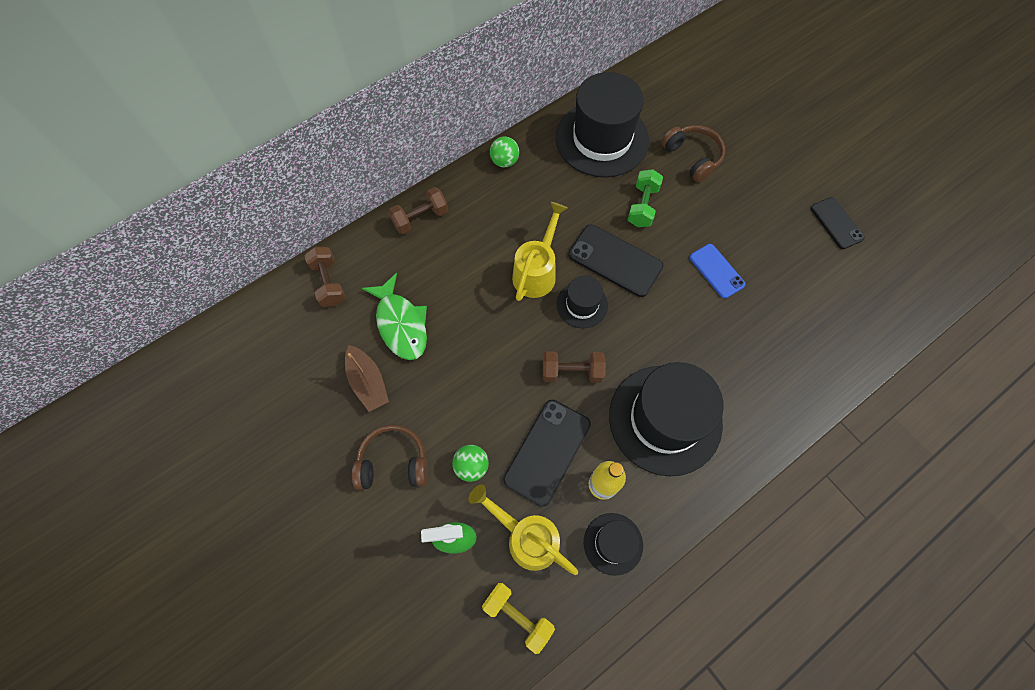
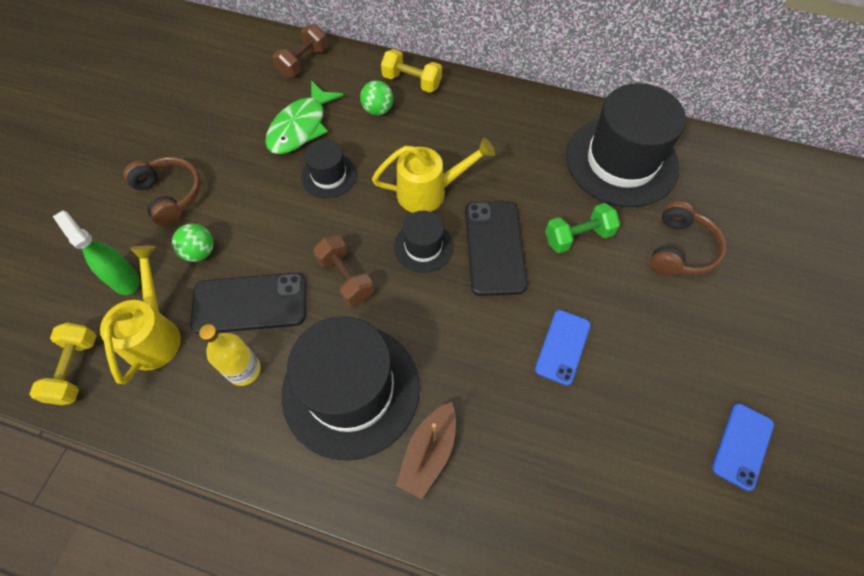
camera: 55 degrees right, 5 degrees down
brown boat [345,345,389,412] -> brown boat moved to [396,402,456,499]
brown dumbbell [388,187,448,234] -> yellow dumbbell [381,49,442,93]
green ball [490,136,519,167] -> green ball moved to [360,81,393,115]
black hat [584,513,643,576] -> black hat moved to [301,139,357,198]
black phone [811,197,865,249] -> blue phone [712,403,774,491]

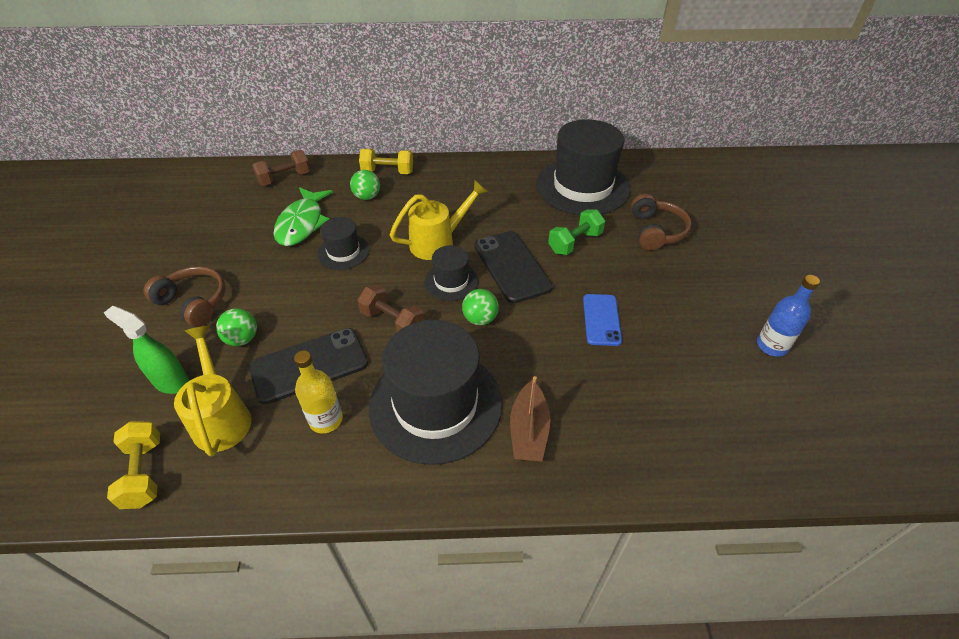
camera: 20 degrees left, 15 degrees down
brown dumbbell [272,24,328,77] -> brown dumbbell turned 45 degrees clockwise [252,150,310,186]
blue phone [712,403,774,491] -> blue bottle [757,275,820,357]
none -> green ball [462,289,499,325]

